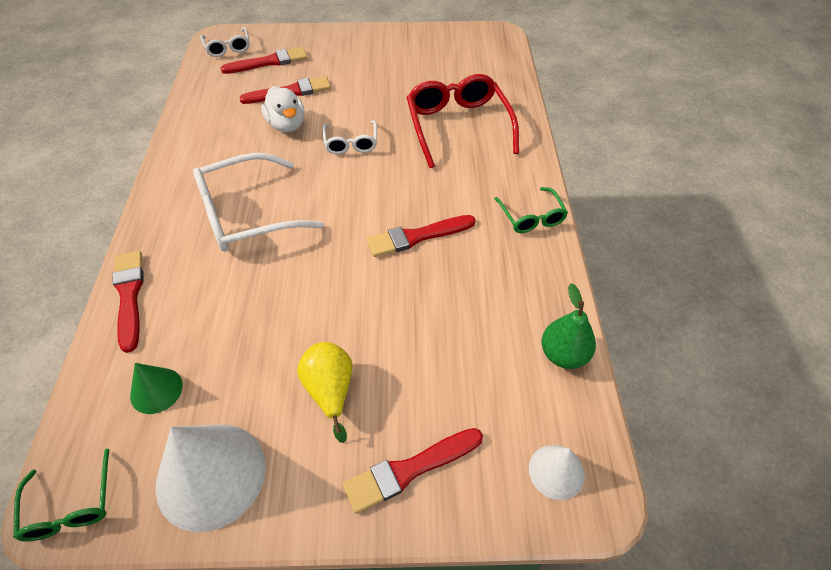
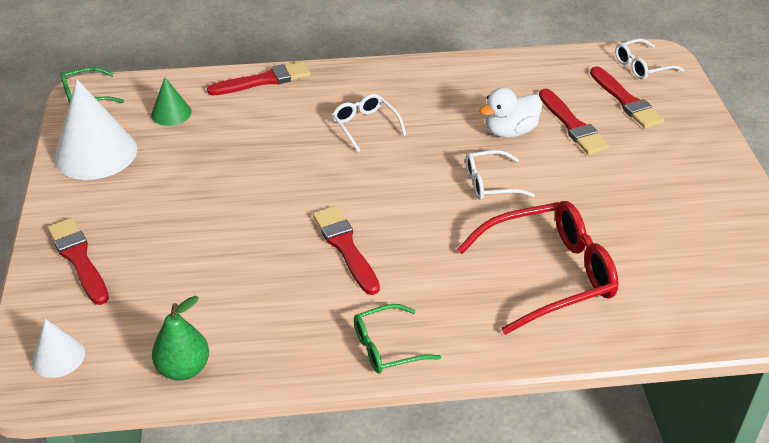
camera: 85 degrees right, 10 degrees down
white glasses [193,153,324,252] -> white glasses [332,94,406,153], size x0.53
yellow pear [297,342,352,443] -> none

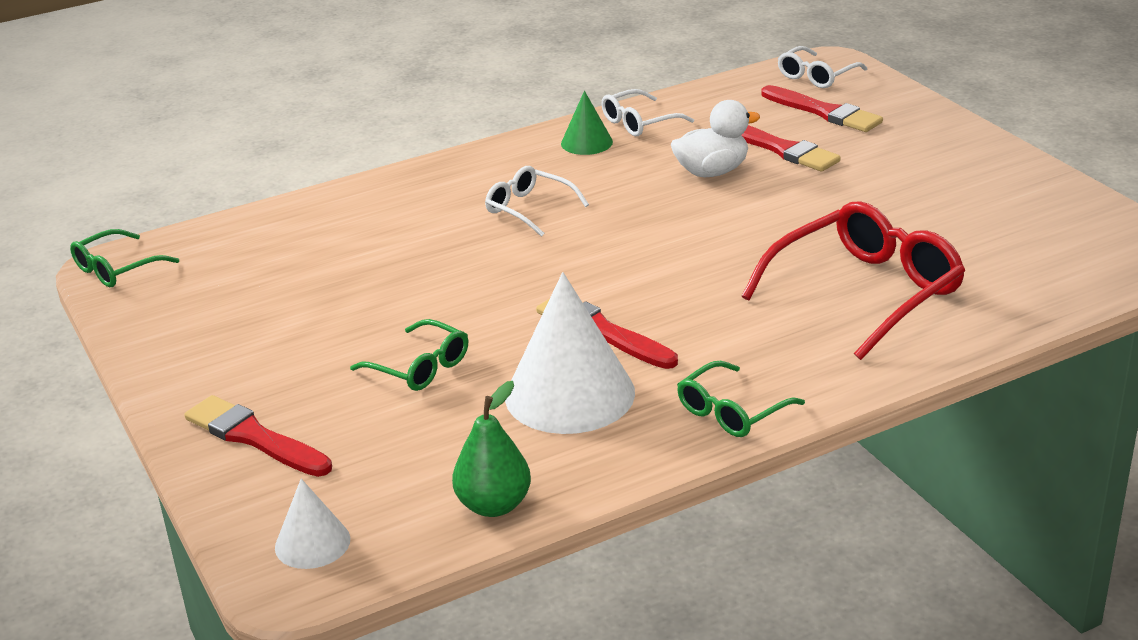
camera: 20 degrees left, 10 degrees down
white cone [54,79,137,180] -> white cone moved to [505,272,635,434]
green cone [151,77,192,126] -> green cone moved to [561,91,613,155]
red brush [207,62,311,96] -> none
white glasses [465,150,535,200] -> white glasses moved to [601,89,694,136]
white duck [479,87,542,138] -> white duck turned 150 degrees counterclockwise [671,100,760,177]
none -> green glasses [350,319,468,391]

